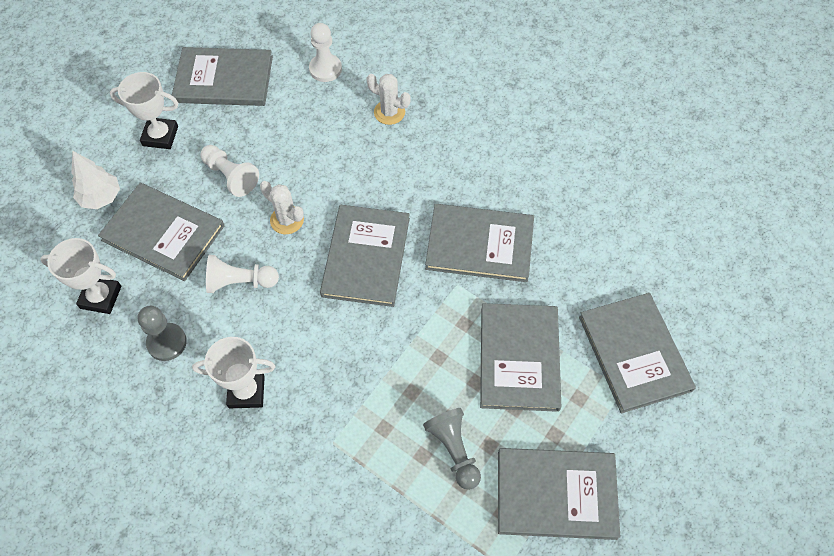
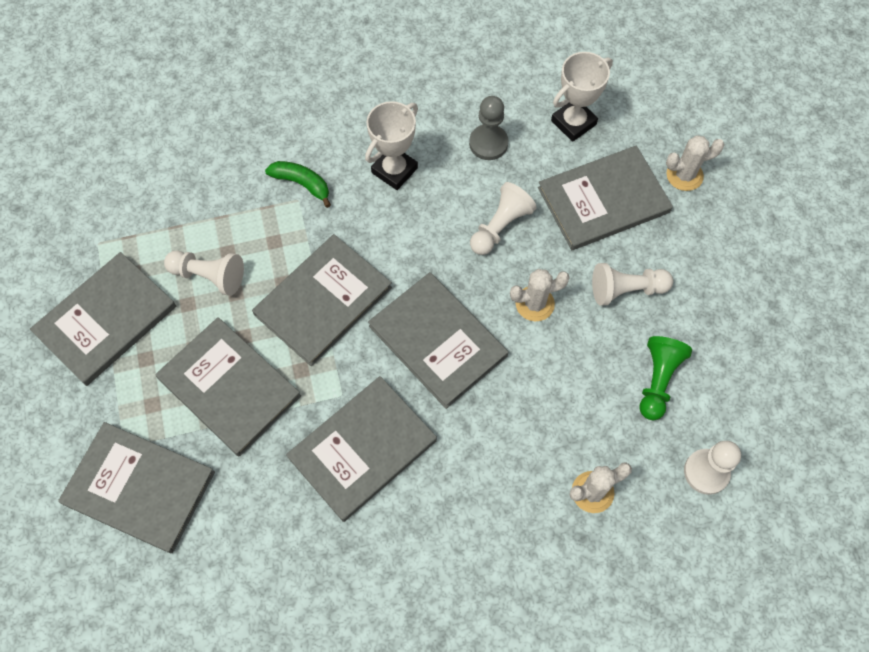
camera: 130 degrees right, 5 degrees up
white tree [71,151,120,209] -> white cactus [666,135,725,191]
white trophy [110,72,178,149] -> none
grey book [172,47,273,106] -> grey book moved to [252,234,392,366]
grey pawn [423,408,481,490] -> white pawn [164,250,244,296]
none -> green banana [265,161,331,208]
none -> green pawn [640,336,692,420]

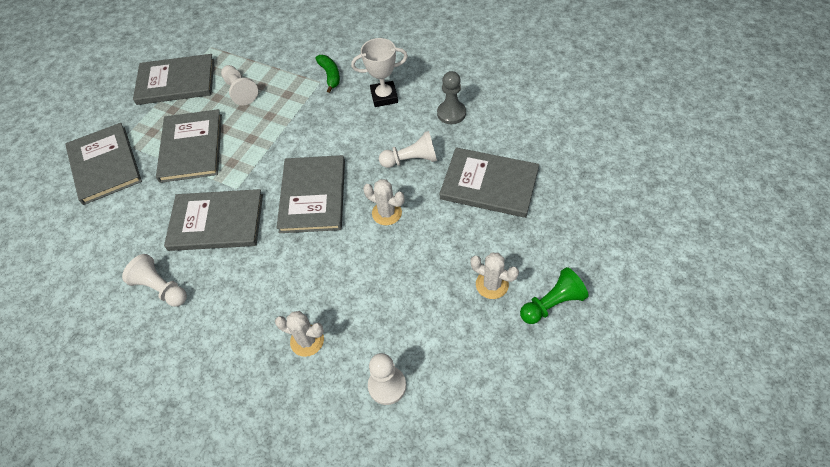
camera: 45 degrees right, 10 degrees down
grey book [252,234,392,366] -> none
white trophy [551,52,613,142] -> none
white pawn [592,263,673,305] -> white pawn moved to [122,254,187,307]
green pawn [640,336,692,420] -> green pawn moved to [520,267,589,324]
white cactus [666,135,725,191] -> white cactus moved to [470,253,519,299]

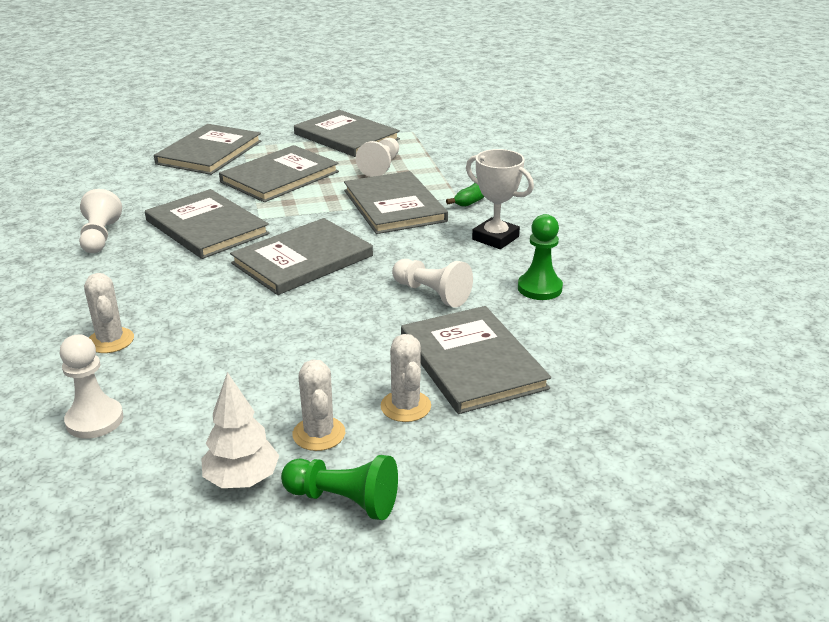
camera: 45 degrees right, 25 degrees down
white cactus [363,179,404,225] -> white cactus moved to [381,334,431,422]
grey pawn [437,71,466,124] -> green pawn [518,214,563,300]
none -> white tree [201,372,280,488]
none -> grey book [344,171,448,234]

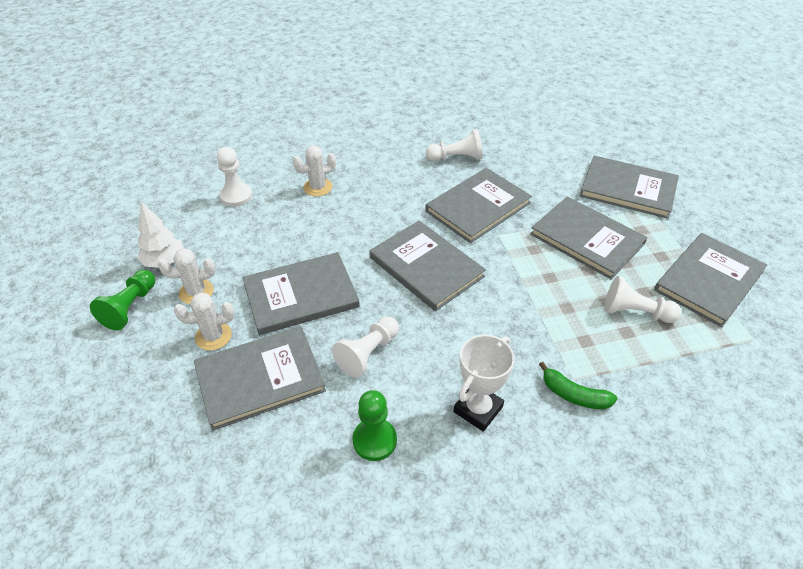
camera: 90 degrees right, 15 degrees up
grey book [344,171,448,234] -> grey book moved to [242,252,360,335]

